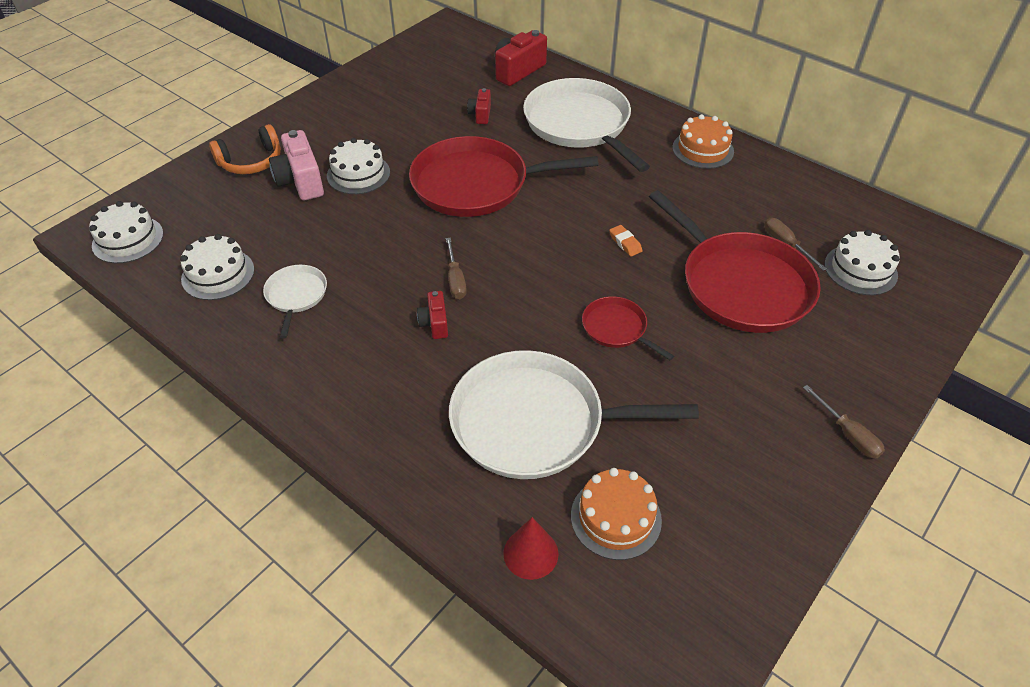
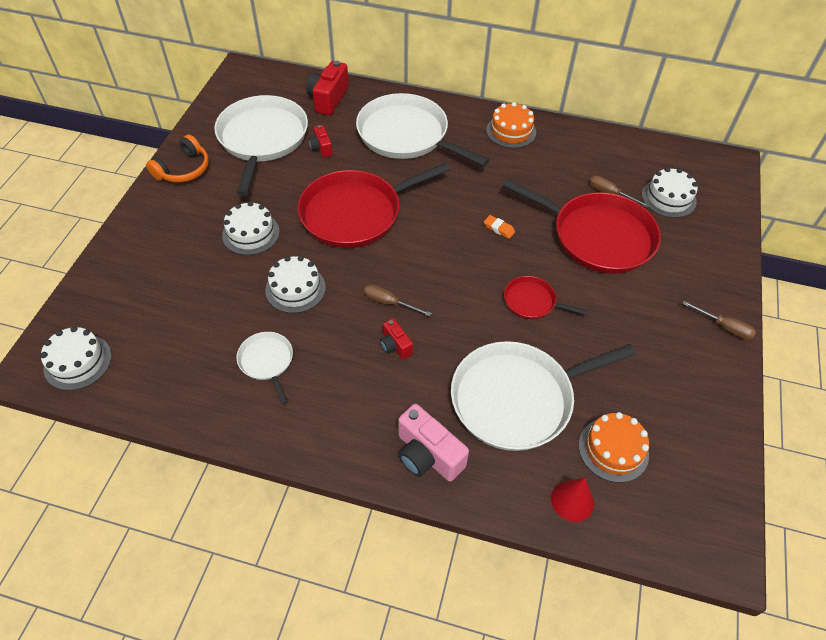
camera: 25 degrees left, 5 degrees up
white cake [180,234,254,300] -> white cake moved to [265,256,326,313]
orange headphones [209,124,281,174] -> orange headphones moved to [146,135,209,183]
pink camera [269,130,324,200] -> pink camera moved to [398,404,469,482]
brown screwdriver [446,238,467,299] -> brown screwdriver turned 150 degrees clockwise [364,284,431,316]
none -> white pan [214,95,308,196]

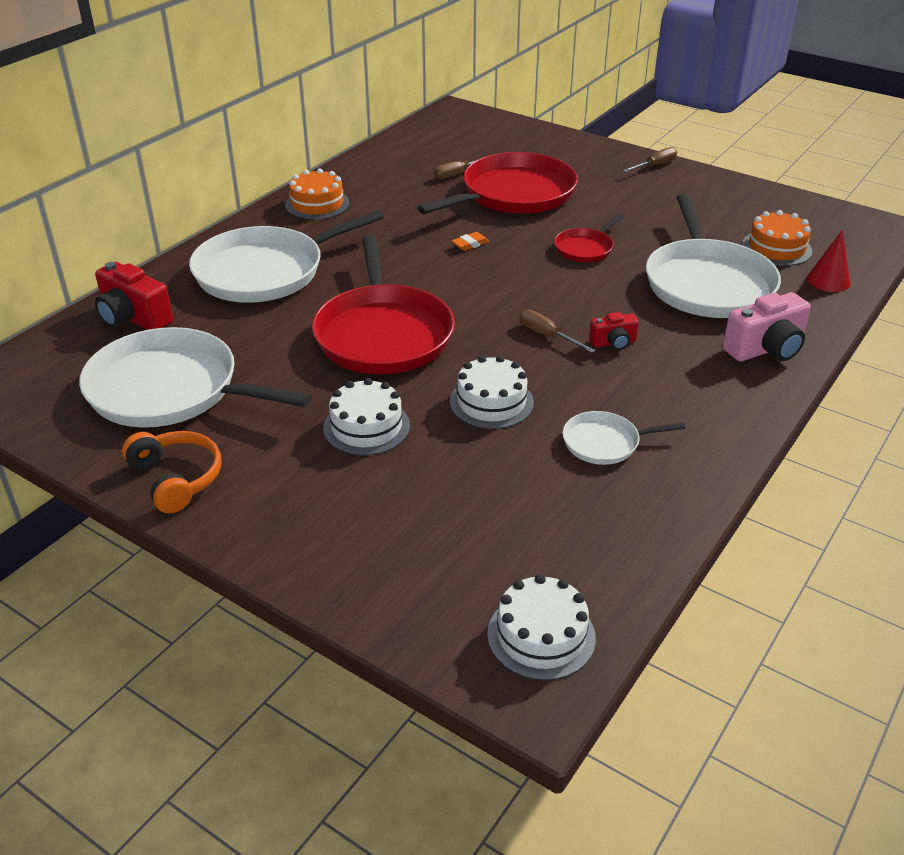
camera: 70 degrees left, 15 degrees down
red camera [309,125,333,158] -> none
brown screwdriver [364,284,431,316] -> brown screwdriver turned 90 degrees clockwise [519,310,595,353]
white cake [642,167,698,218] -> none

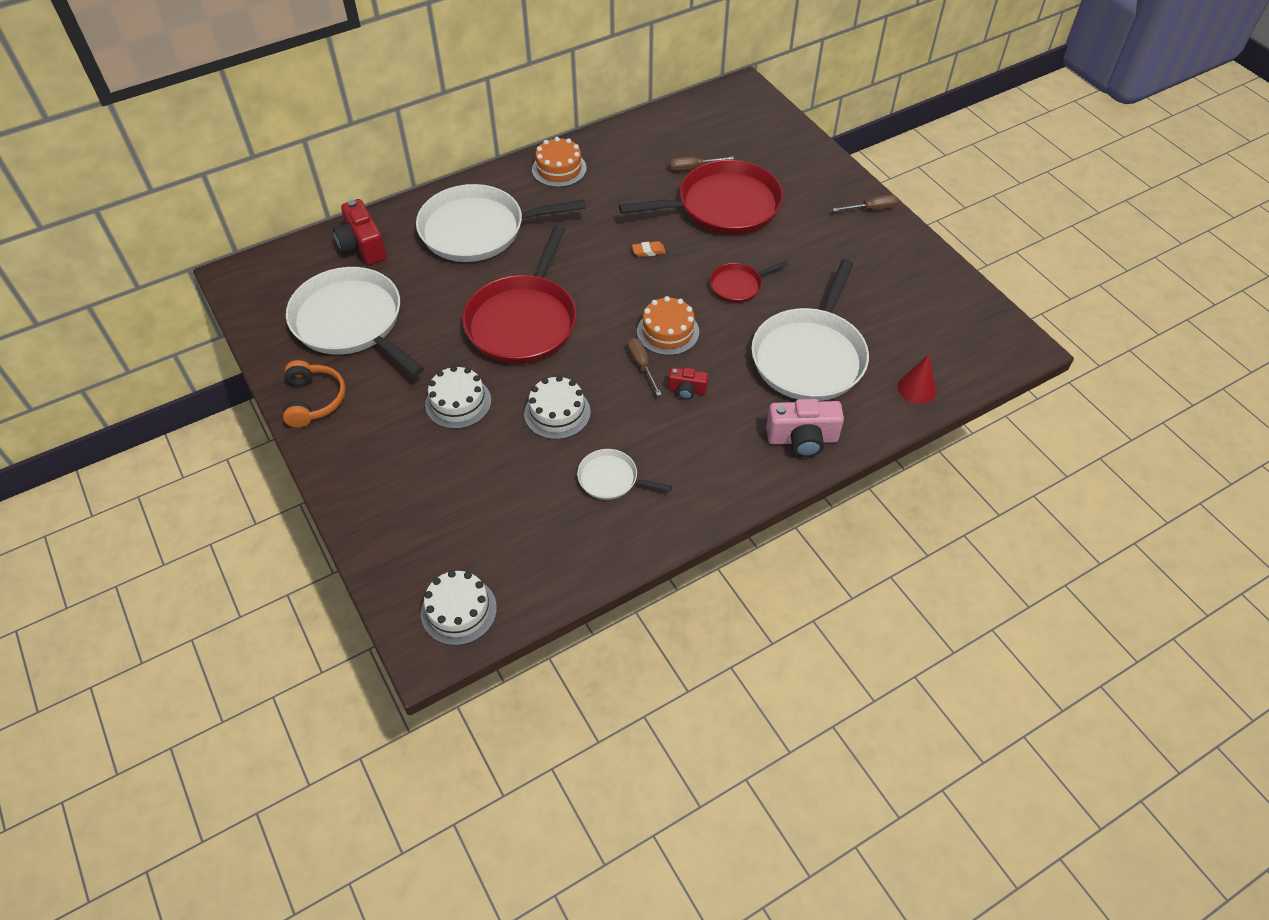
camera: 25 degrees right, 15 degrees up
orange cake [742,210,812,266] -> orange cake moved to [637,296,699,355]

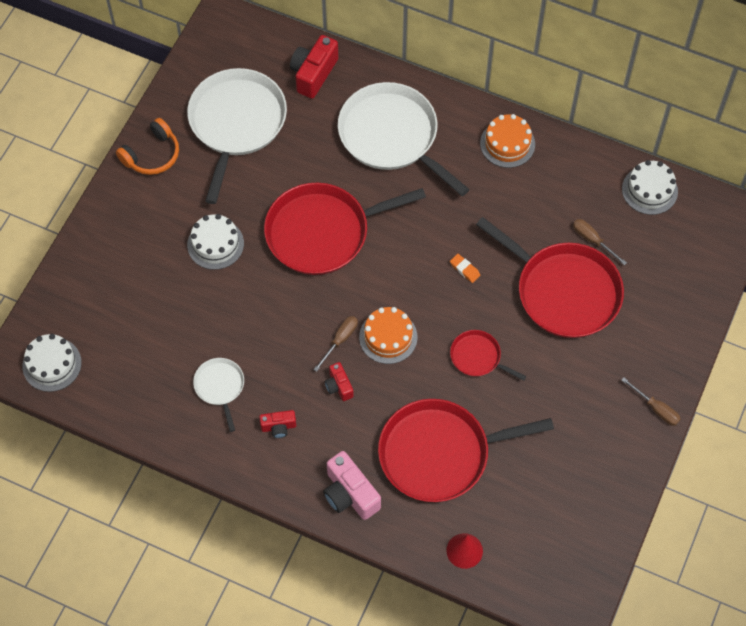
camera: 55 degrees right, 10 degrees up
white cake [524,376,591,439] -> white cake moved to [622,160,678,215]
white pan [751,259,869,401] -> red pan [378,399,554,502]
none -> red camera [259,410,296,438]

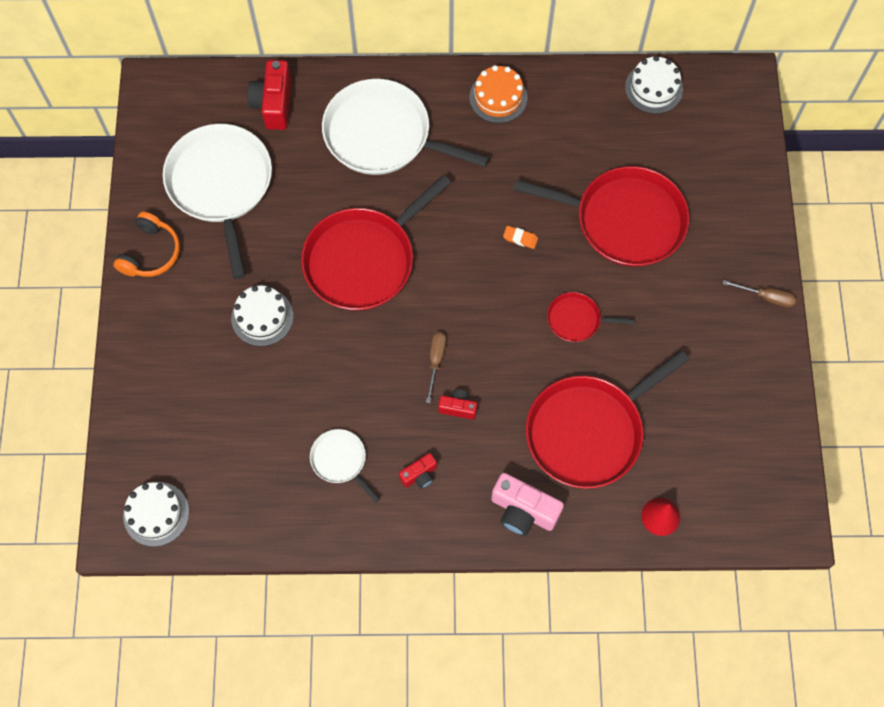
camera: 25 degrees left, 5 degrees up
red camera [325,362,354,401] -> red camera turned 150 degrees clockwise [438,389,477,420]
orange cake [359,307,418,364] -> none
brown screwdriver [573,219,627,265] -> none

